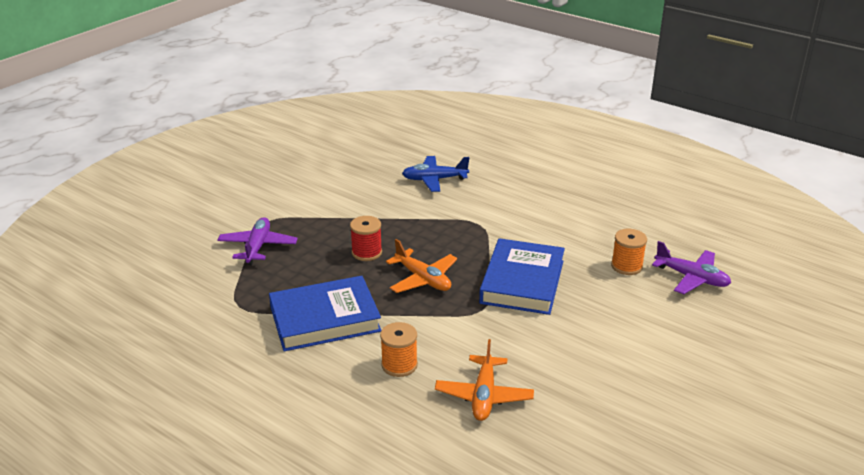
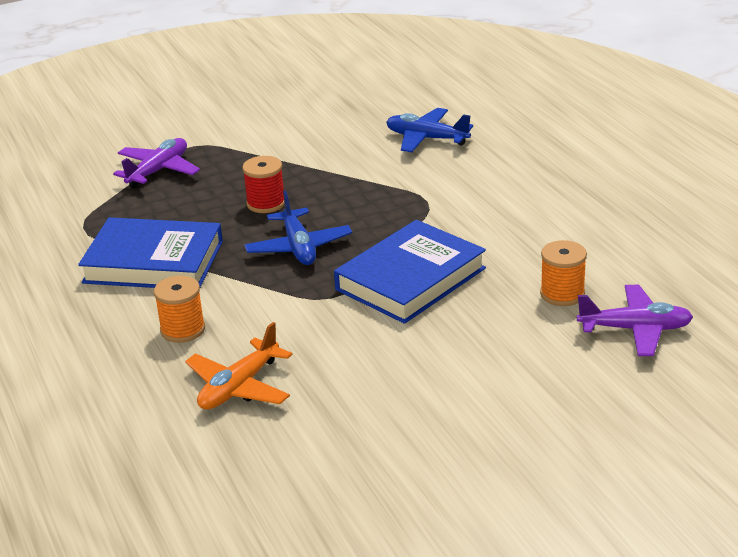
camera: 30 degrees right, 0 degrees up
orange plane [386,239,457,293] -> blue plane [244,190,352,265]
purple plane [652,241,731,294] -> purple plane turned 60 degrees counterclockwise [577,285,693,356]

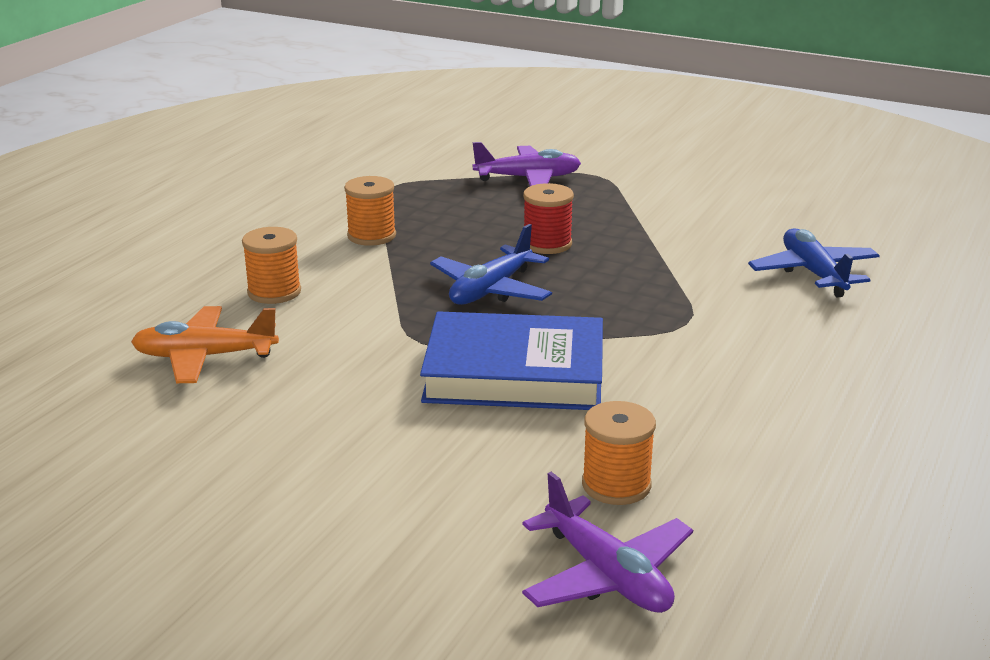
camera: 50 degrees right, 5 degrees down
blue book [78,217,223,288] -> orange spool [344,176,396,246]

